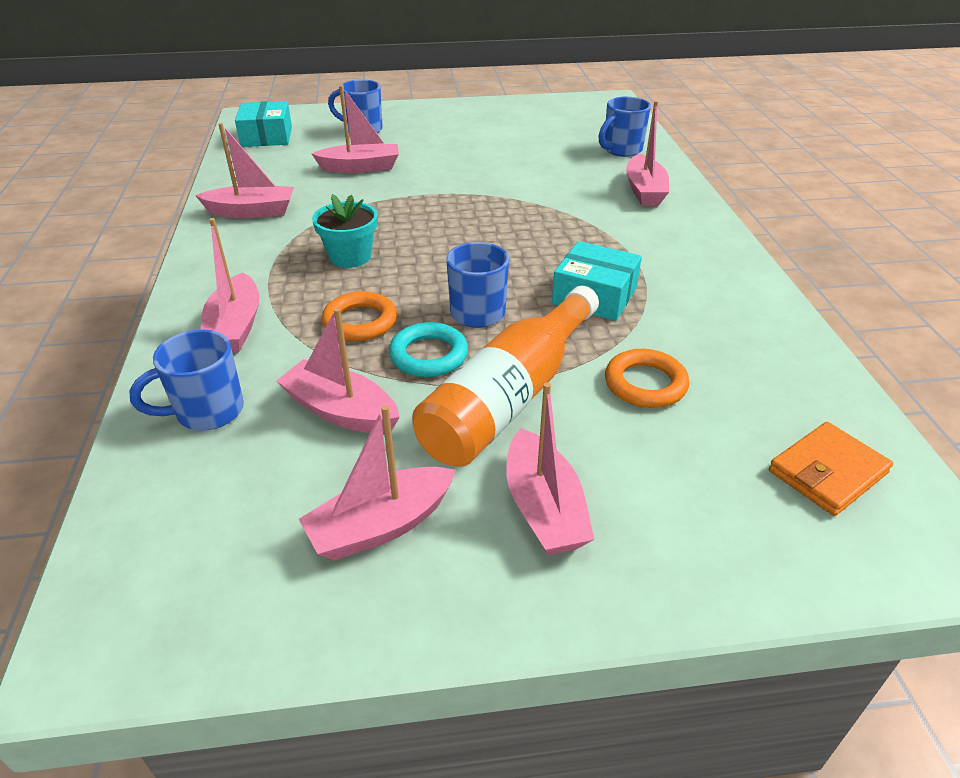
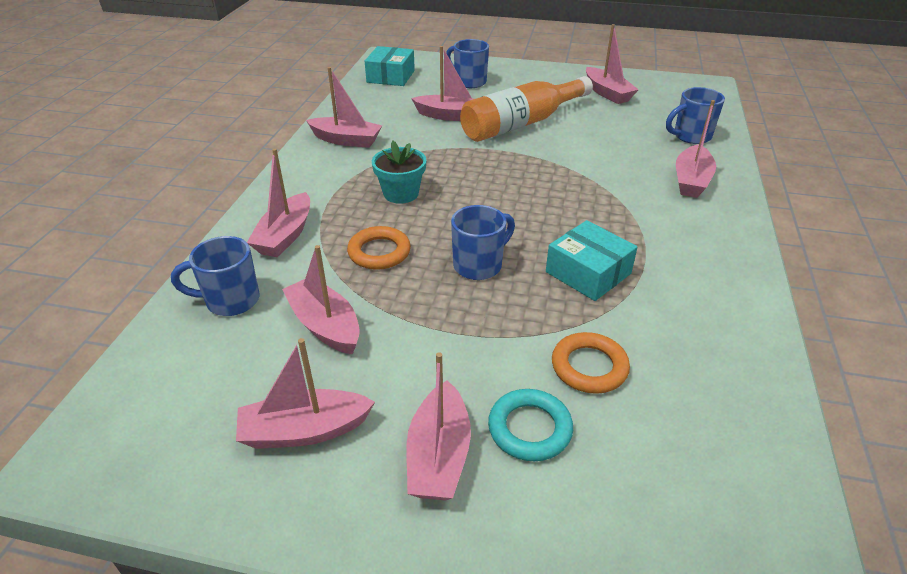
camera: 20 degrees right, 0 degrees up
turquoise ring [389,322,468,377] -> turquoise ring moved to [488,389,573,461]
orange bottle [412,286,599,467] -> orange bottle moved to [460,76,593,142]
orange wallet [769,422,893,516] -> none
none -> pink boat [586,24,639,104]

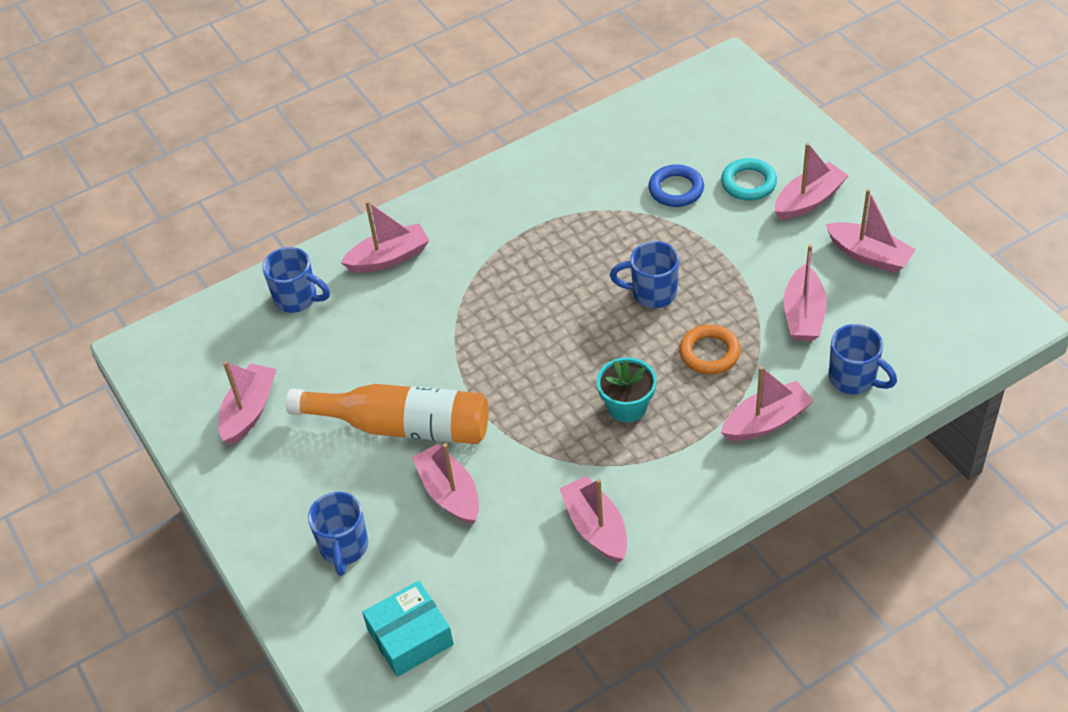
camera: 130 degrees left, 10 degrees up
turquoise box [546,220,638,301] -> none
orange ring [552,332,630,394] -> blue ring [648,164,704,207]

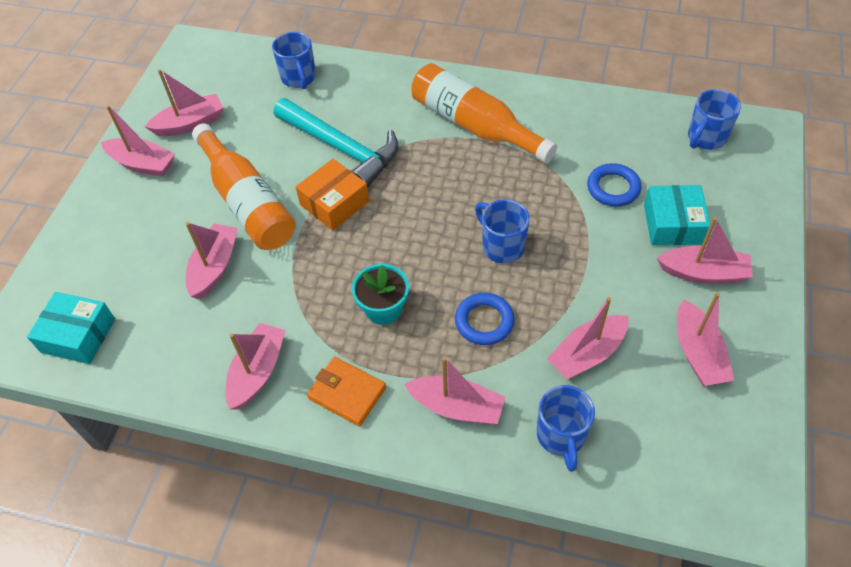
camera: 45 degrees right, 5 degrees up
blue mug [308,492,368,576] -> blue mug moved to [688,89,741,150]
pink boat [341,201,429,273] -> pink boat moved to [101,105,175,177]
orange ring [679,324,740,374] -> blue ring [455,293,515,345]
turquoise ring [721,158,777,201] -> turquoise box [644,185,710,245]
none -> turquoise hammer [274,98,398,188]
none -> orange box [296,159,369,230]
none -> orange wallet [307,357,386,426]
none -> orange bottle [411,63,557,163]

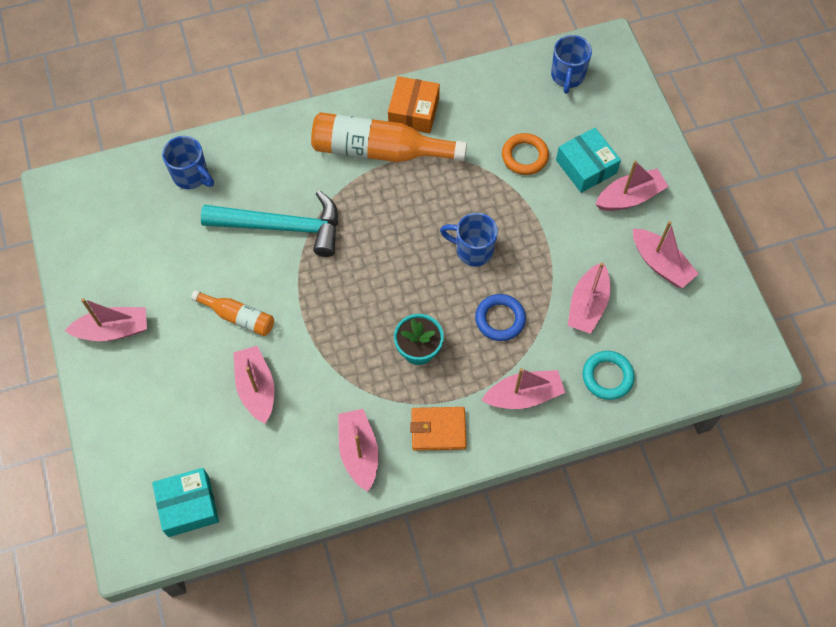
camera: 35 degrees left, 10 degrees up
pink boat [145,69,223,136] -> none
orange bottle [192,124,296,250] -> orange bottle [191,290,274,336], size x0.53
orange box [296,159,369,230] -> orange box moved to [388,76,440,133]
blue mug [537,385,595,472] -> turquoise ring [583,351,635,400]
blue ring [587,163,641,207] -> orange ring [502,133,549,175]

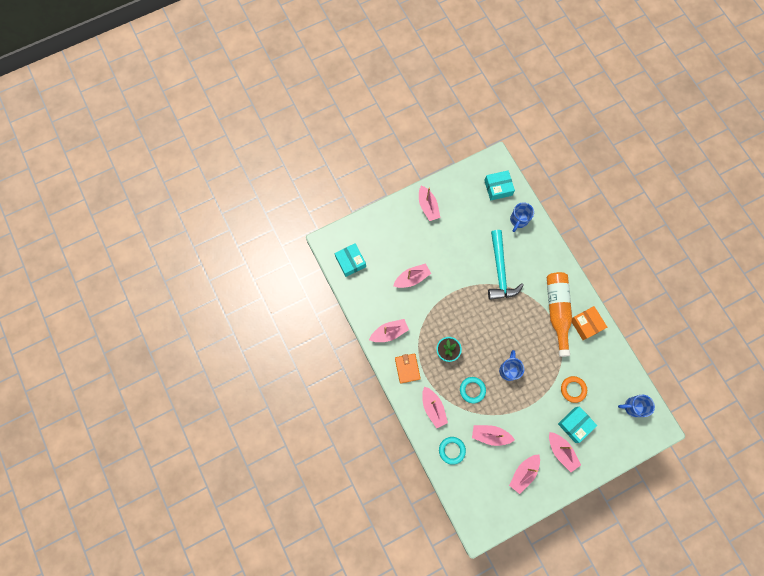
camera: 80 degrees right, 10 degrees up
orange bottle [191,290,274,336] -> none
orange box [388,76,440,133] -> orange box turned 60 degrees clockwise [572,306,607,340]
blue ring [475,294,526,341] -> turquoise ring [460,377,486,403]
none -> turquoise box [484,170,515,201]

